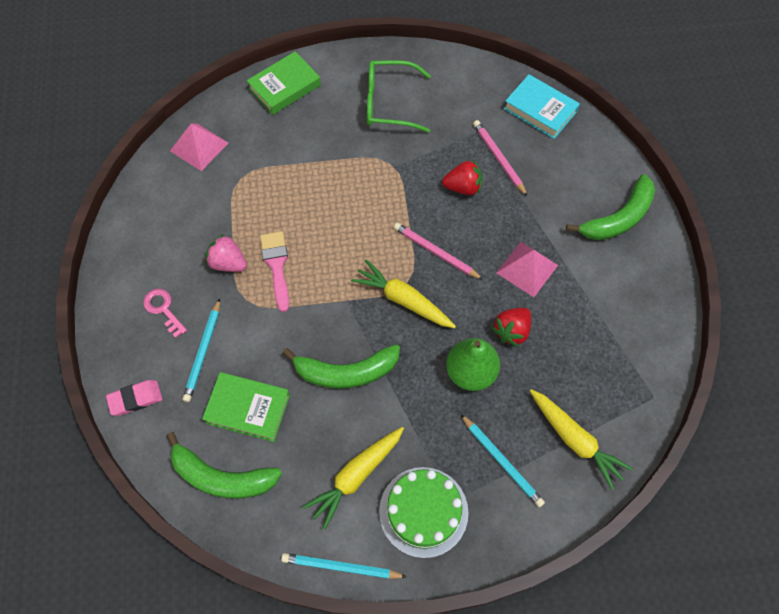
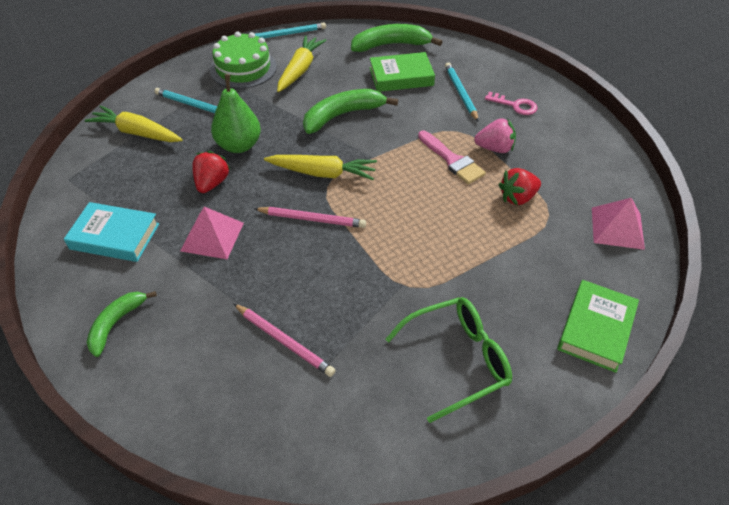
camera: 155 degrees right, 15 degrees down
pink eraser [106,380,162,416] -> none
red strawberry [442,160,482,195] -> red strawberry moved to [499,168,541,206]
turquoise book [504,74,580,139] -> turquoise book moved to [64,202,159,262]
green banana [566,174,655,240] -> green banana [87,291,157,357], size x0.64

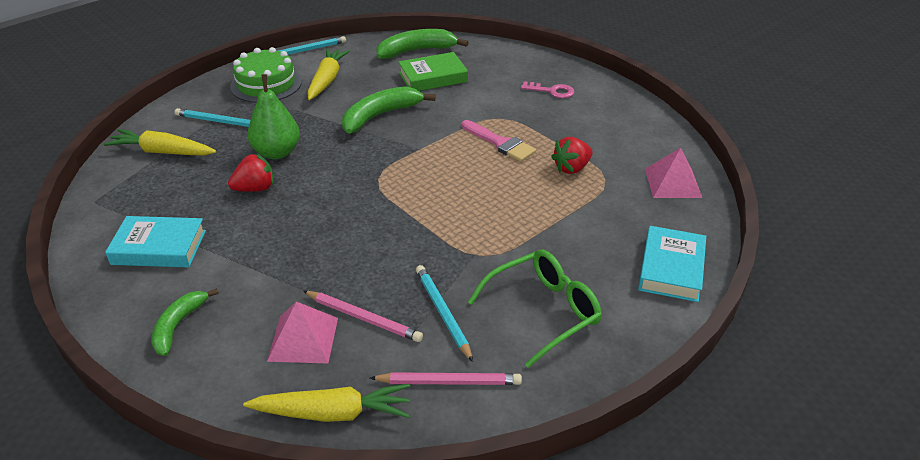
camera: 10 degrees left, 10 degrees down
pink pyramid [180,207,244,259] -> pink pyramid moved to [267,302,338,363]
red strawberry [192,151,230,193] -> red strawberry turned 60 degrees clockwise [228,153,274,192]
pink pencil [254,207,366,228] -> pink pencil moved to [370,372,522,385]
yellow carrot [264,155,377,180] -> yellow carrot moved to [243,384,410,422]
turquoise pencil [445,62,479,122] -> turquoise pencil moved to [416,265,473,362]
pink strawberry [474,118,516,153] -> none
green book [557,280,639,373] -> turquoise book [638,226,706,302]

